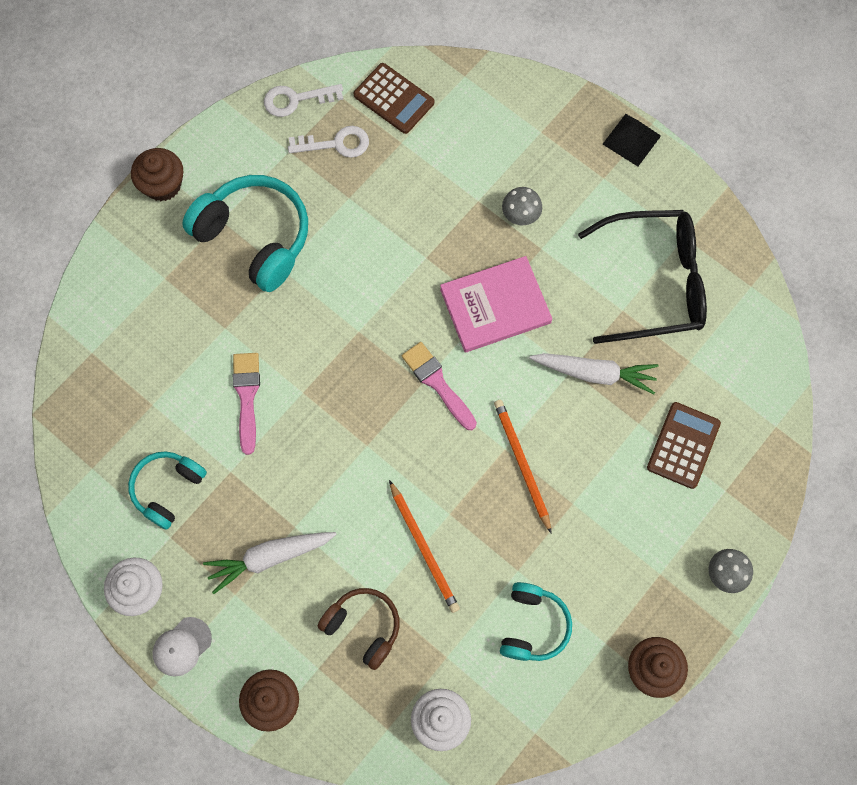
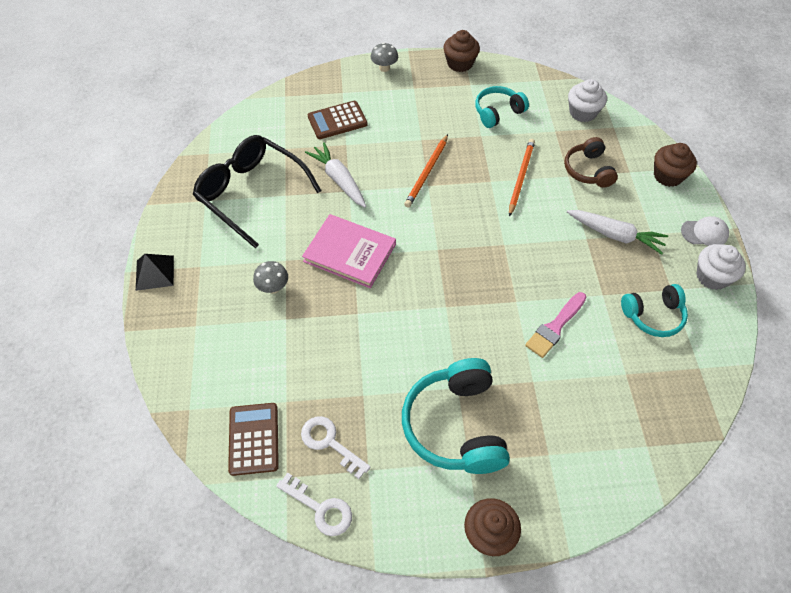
camera: 135 degrees left, 15 degrees down
pink brush [402,342,477,430] -> none

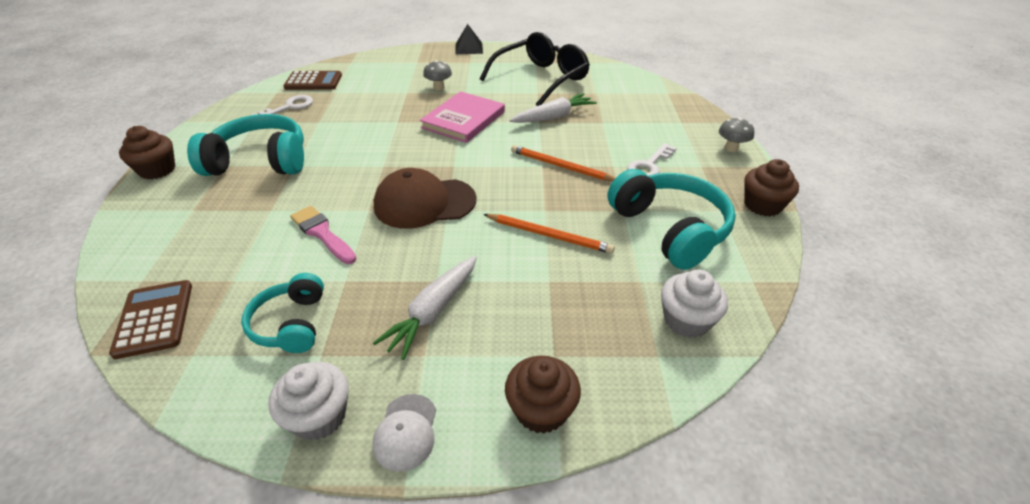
camera: 95 degrees right, 15 degrees down
white key [276,473,352,536] -> white key moved to [627,143,677,176]
brown calculator [308,101,368,139] -> brown calculator moved to [109,280,192,359]
turquoise headphones [475,86,529,128] -> turquoise headphones [607,169,736,270], size x1.68
brown headphones [564,137,618,188] -> none
none -> brown cap [374,168,476,229]

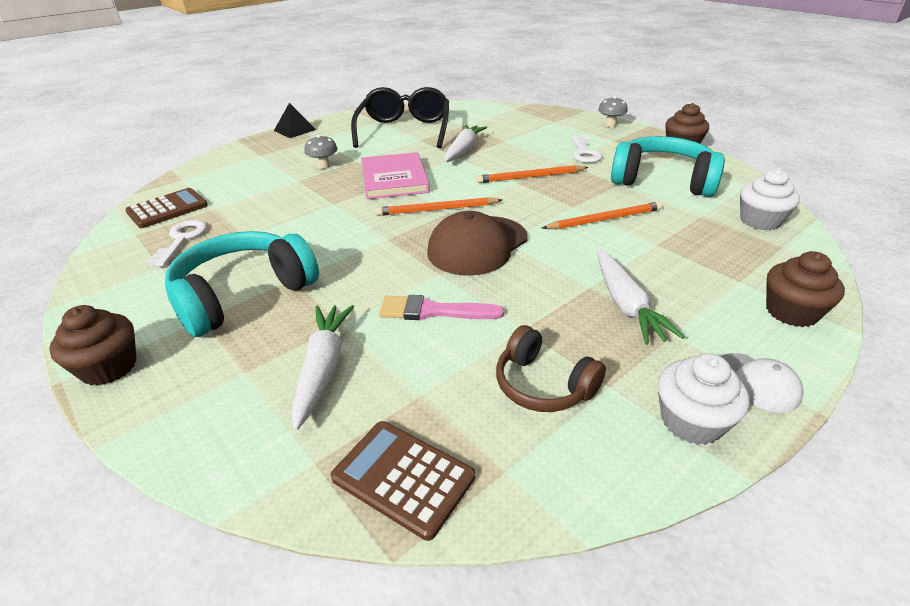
camera: 40 degrees left, 5 degrees down
turquoise headphones [241,273,324,353] -> brown headphones [496,325,606,412]
none -> white carrot [291,305,354,431]
none -> orange pencil [376,197,502,216]

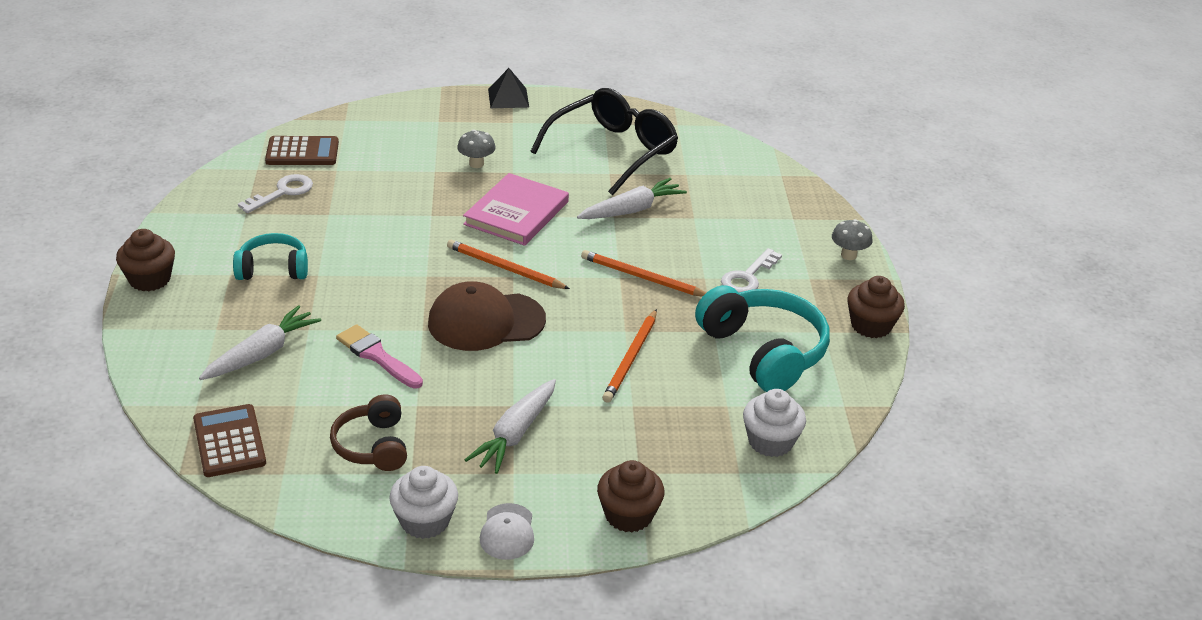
camera: 35 degrees right, 0 degrees up
turquoise headphones [165,231,319,337] -> turquoise headphones [233,233,308,280], size x0.60
orange pencil [542,202,663,229] -> orange pencil turned 90 degrees clockwise [602,309,657,403]

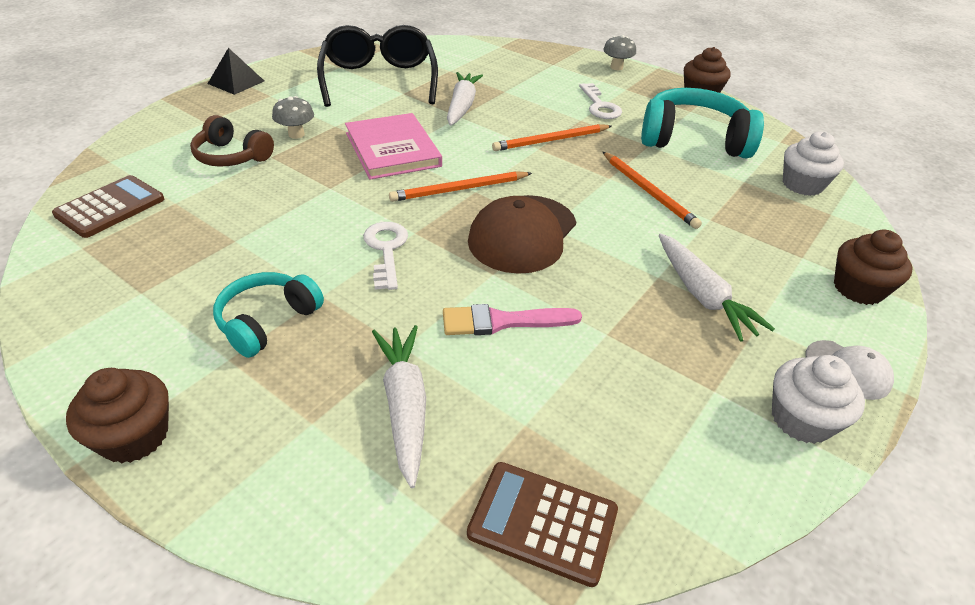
camera: 50 degrees left, 5 degrees up
white key [238,174,313,213] -> white key moved to [363,222,408,290]
brown headphones [330,394,407,471] -> brown headphones moved to [190,115,274,167]

